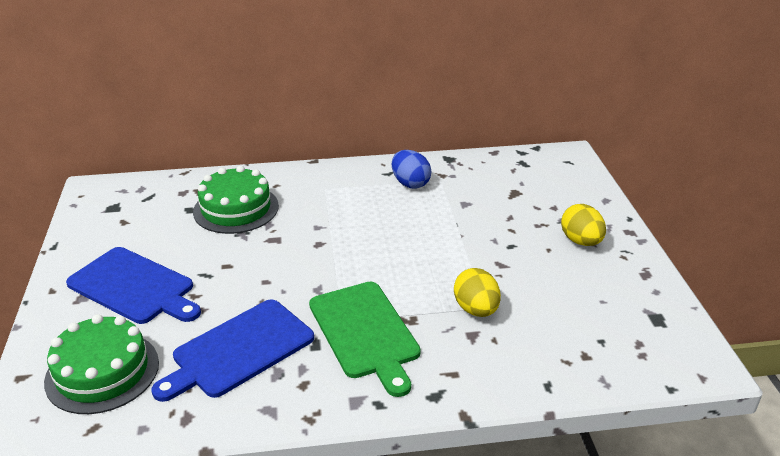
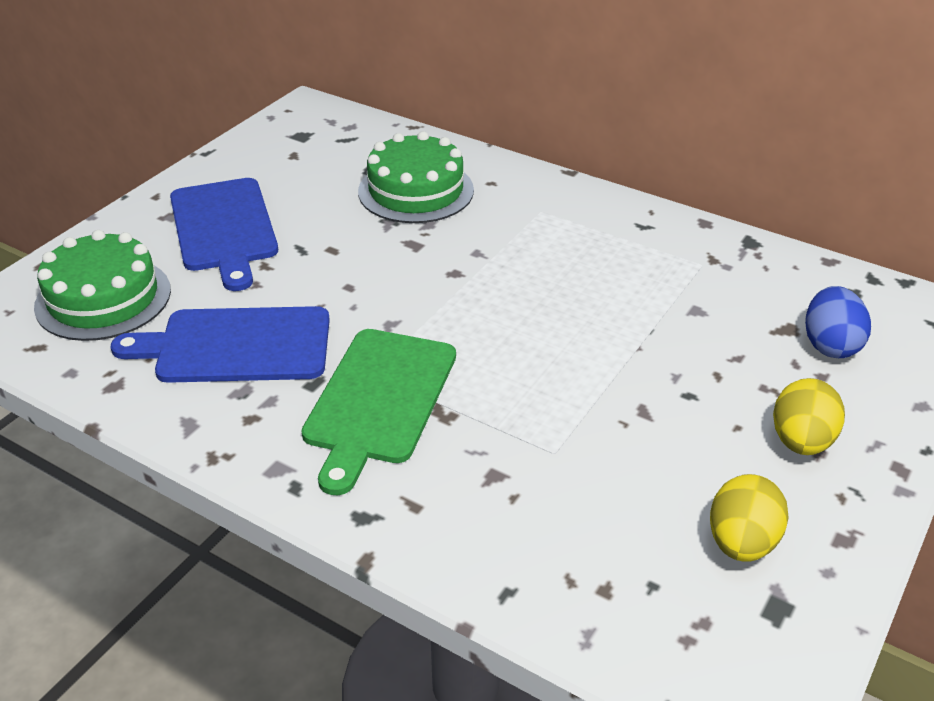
camera: 40 degrees right, 5 degrees up
blue egg [392,150,431,189] -> blue egg moved to [805,286,871,358]
yellow egg [454,268,501,317] -> yellow egg moved to [710,474,789,562]

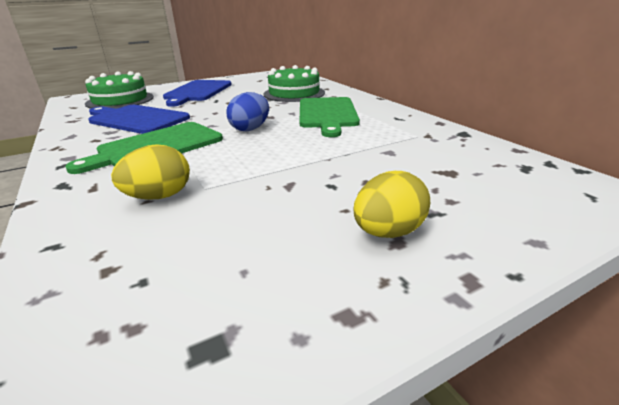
camera: 30 degrees right, 10 degrees down
yellow egg [710,474,789,562] -> yellow egg moved to [111,144,190,200]
blue egg [805,286,871,358] -> blue egg moved to [227,92,269,131]
none -> green cutting board [300,97,360,137]

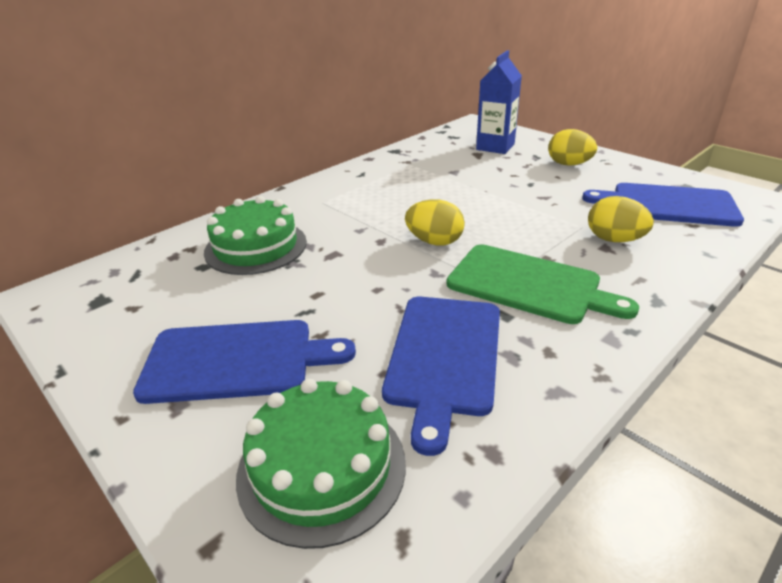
camera: 105 degrees left, 5 degrees up
blue egg [227,92,269,131] -> yellow egg [405,199,465,246]
green cutting board [300,97,360,137] -> none
none -> blue carton [476,50,522,154]
none -> blue cutting board [582,183,744,227]

